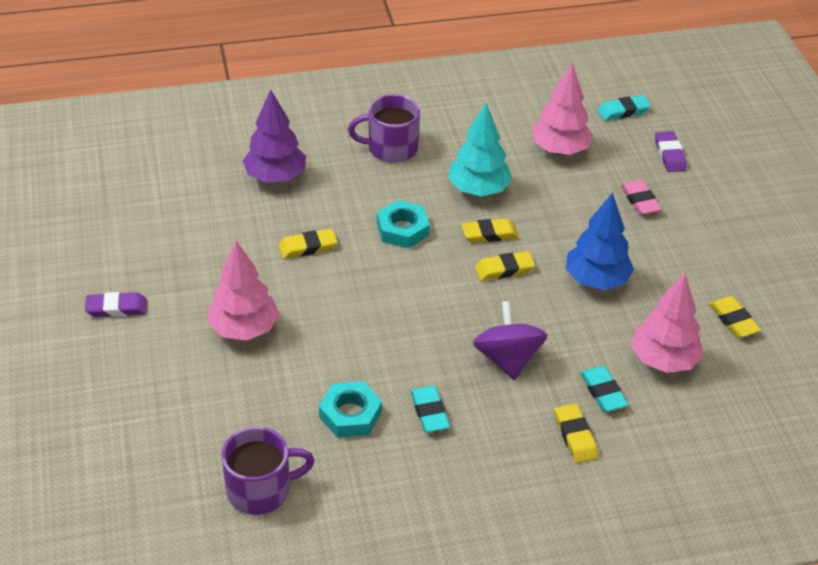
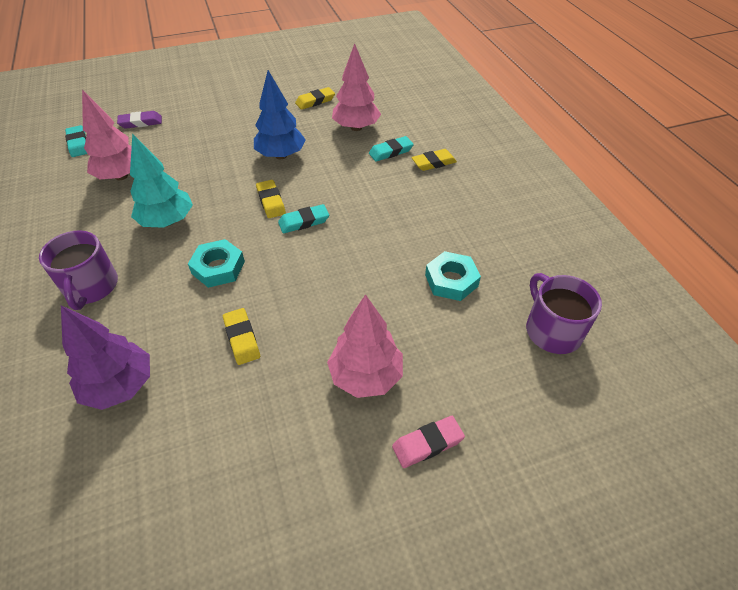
camera: 95 degrees left, 5 degrees up
purple eraser [85,292,147,317] -> none
turquoise eraser [410,386,450,432] -> turquoise eraser moved to [278,204,329,233]
yellow eraser [461,218,519,243] -> none
purple spinning top [473,301,547,381] -> none
pink eraser [621,180,662,215] -> pink eraser moved to [392,416,465,468]

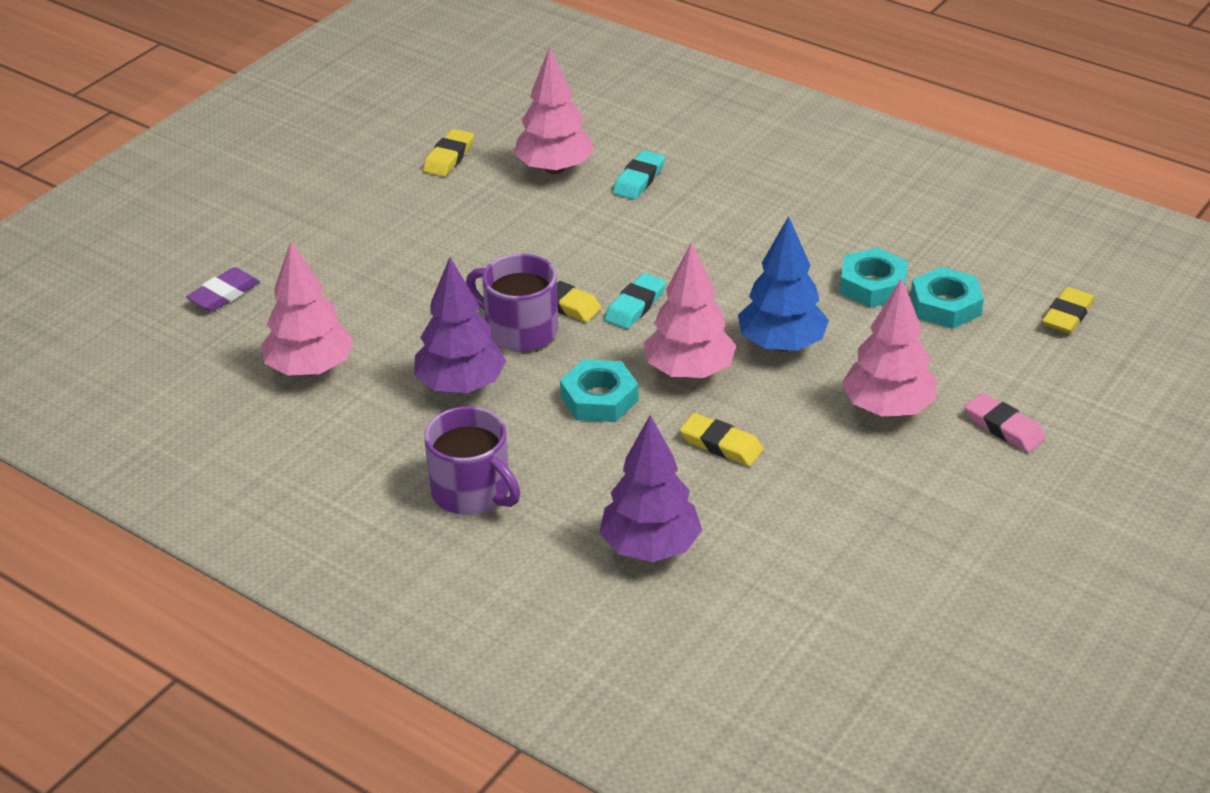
camera: 35 degrees left, 10 degrees down
turquoise eraser [65,125,88,157] -> none
turquoise tree [130,133,193,228] -> purple tree [414,257,506,393]
blue tree [254,70,306,159] -> blue tree moved to [738,216,829,352]
pink eraser [392,416,465,468] -> pink eraser turned 75 degrees counterclockwise [965,393,1046,452]
yellow eraser [411,149,457,171] -> yellow eraser moved to [1042,287,1095,334]
purple mug [526,273,602,354] -> purple mug moved to [466,254,558,352]
none -> pink tree [644,242,736,379]
none -> turquoise nut [911,267,984,329]

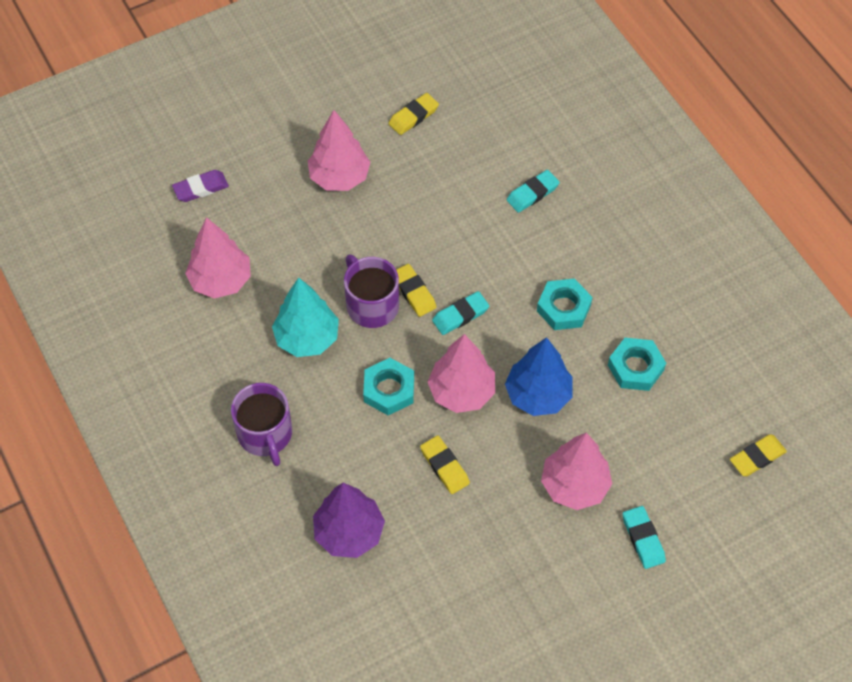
camera: 25 degrees right, 20 degrees up
purple tree [414,257,506,393] -> turquoise tree [272,278,339,357]
pink tree [514,47,594,174] -> pink tree moved to [308,110,370,191]
turquoise nut [911,267,984,329] -> turquoise nut moved to [537,279,593,330]
pink eraser [965,393,1046,452] -> turquoise eraser [623,506,666,569]

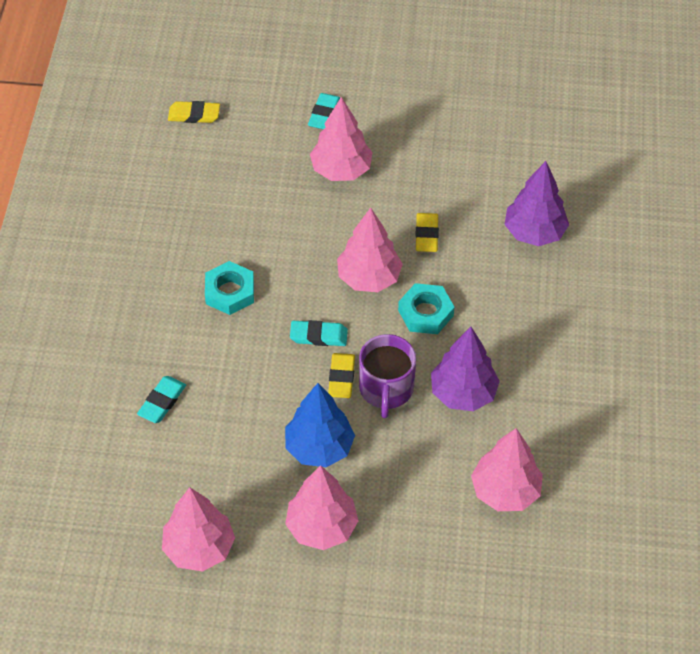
camera: 145 degrees left, 5 degrees down
purple eraser [172,170,229,202] -> none
purple mug [231,383,292,466] -> none
turquoise tree [272,278,339,357] -> purple tree [431,327,500,411]
yellow eraser [388,93,439,135] -> pink tree [162,487,235,571]
blue tree [505,337,573,416] -> blue tree moved to [285,383,355,467]
turquoise eraser [507,170,560,213] -> turquoise eraser turned 60 degrees counterclockwise [137,376,186,423]
turquoise nut [608,338,666,391] -> none

